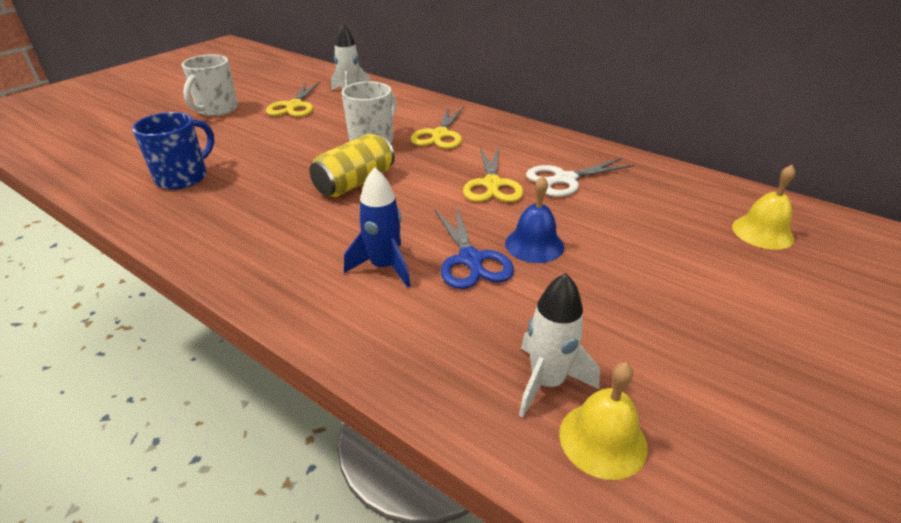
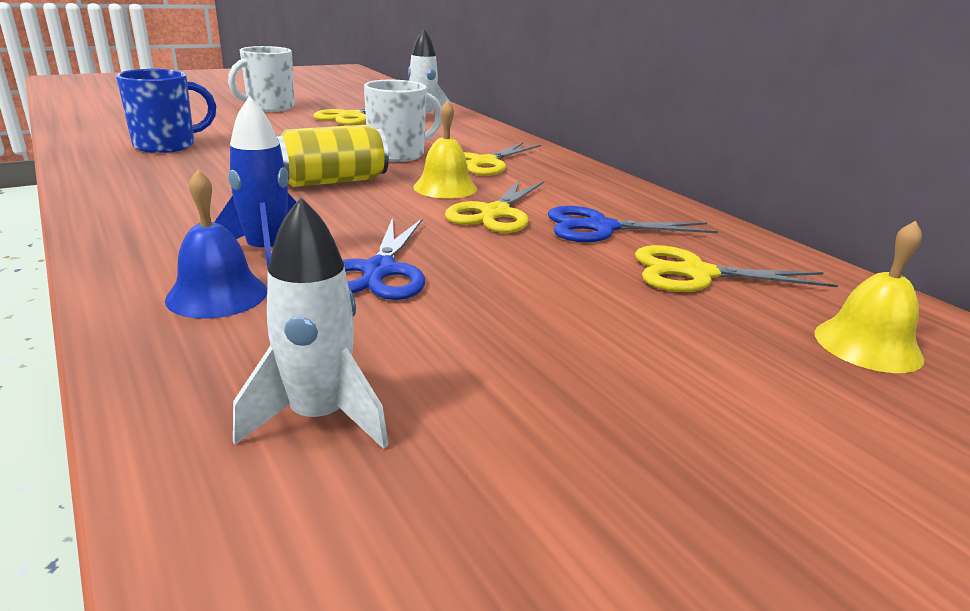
camera: 20 degrees right, 10 degrees down
blue bell [505,176,564,263] -> blue bell moved to [165,170,267,319]
white scissors [526,158,635,197] -> blue scissors [548,206,718,242]
yellow bell [559,362,648,480] -> yellow bell moved to [413,100,477,199]
none -> yellow scissors [635,245,838,292]

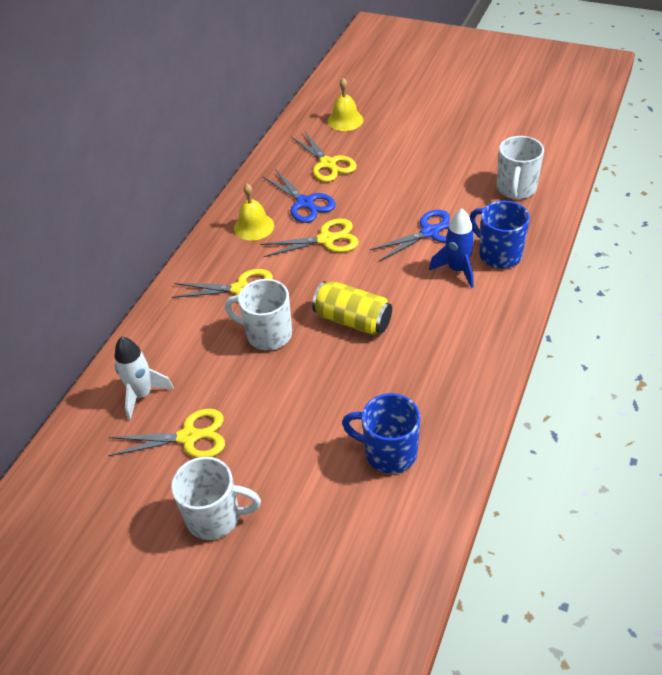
camera: 120 degrees left, 20 degrees up
blue bell [165,170,267,319] -> blue mug [470,201,530,268]
white rocket [233,197,389,449] -> white mug [497,136,544,199]
yellow bell [413,100,477,199] -> yellow bell moved to [234,184,274,241]

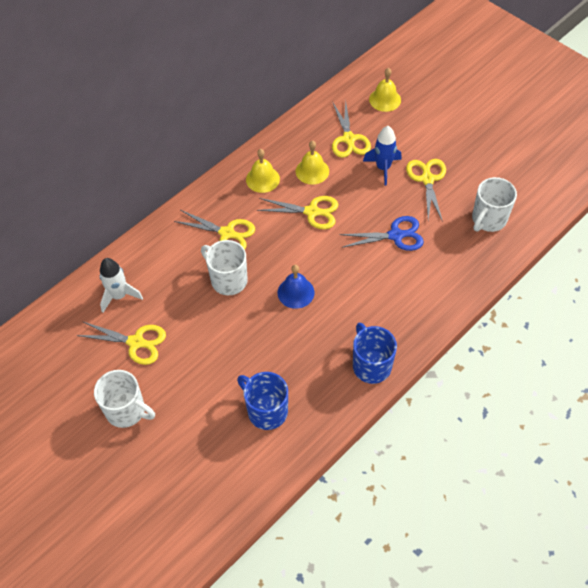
camera: 20 degrees right, 10 degrees up
blue scissors [262,169,336,223] -> yellow bell [296,141,329,185]
yellow can [312,281,392,335] -> blue bell [278,265,315,309]
blue rocket [429,209,475,288] -> blue rocket moved to [363,126,401,185]
blue mug [470,201,530,268] -> blue mug moved to [353,322,397,384]
none -> yellow scissors [406,159,446,222]

